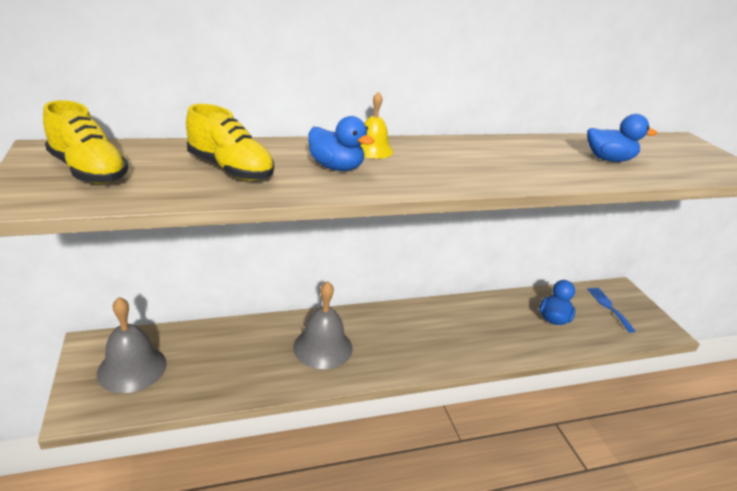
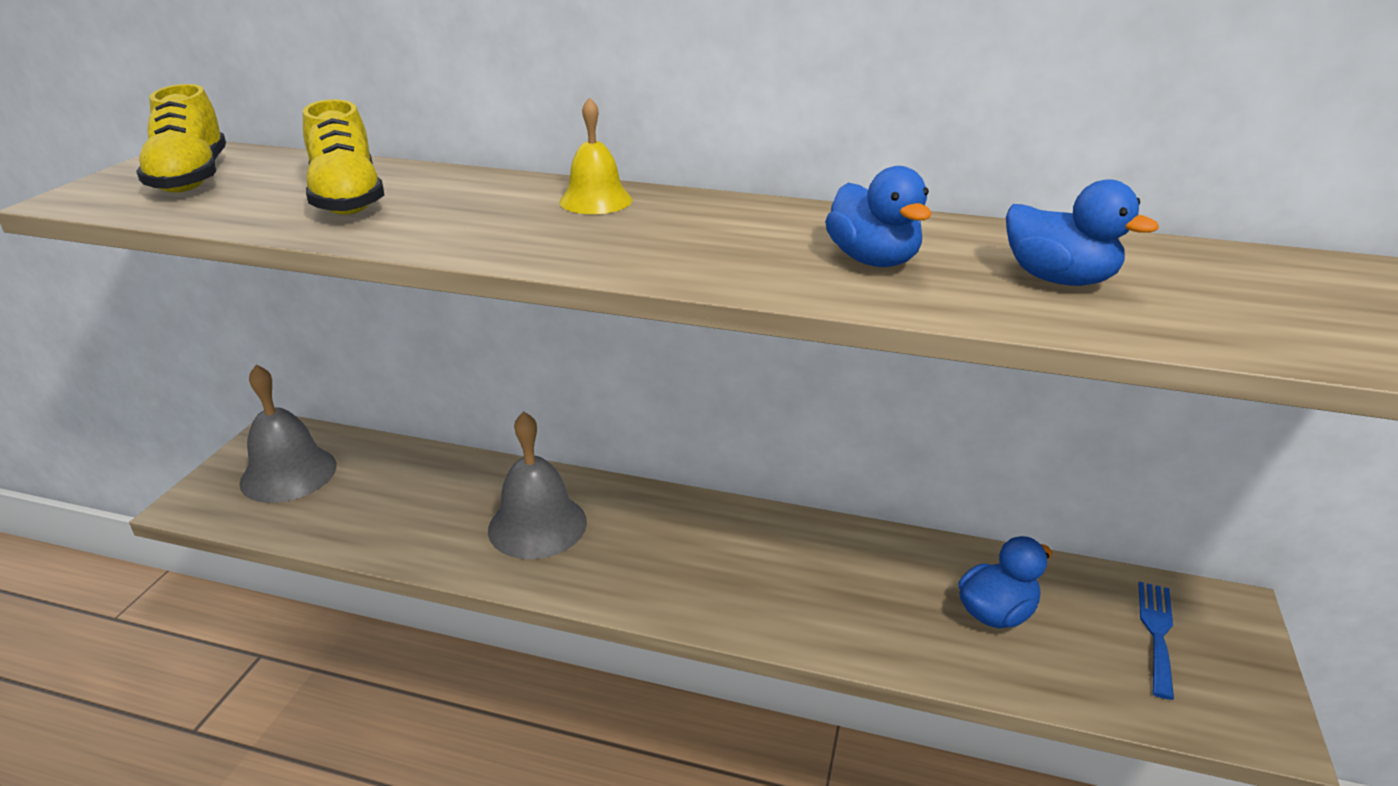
camera: 35 degrees right, 0 degrees up
blue duck [308,116,374,171] -> blue duck moved to [825,166,931,267]

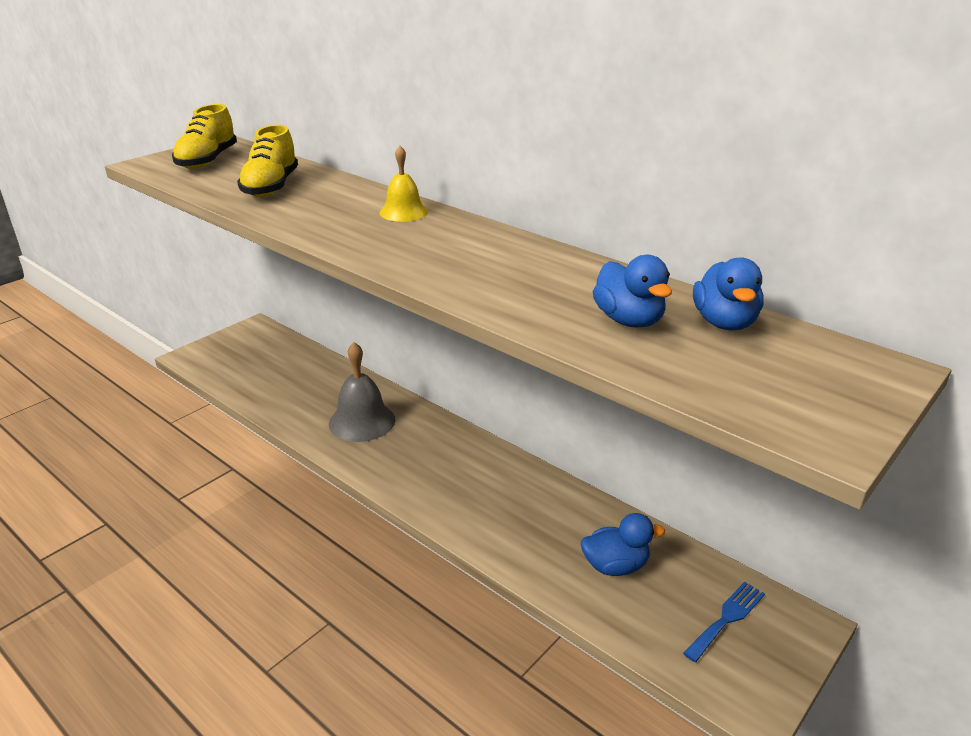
camera: 25 degrees right, 0 degrees up
grey bell [239,365,337,503] -> none
blue duck [825,166,931,267] -> blue duck moved to [693,257,764,330]

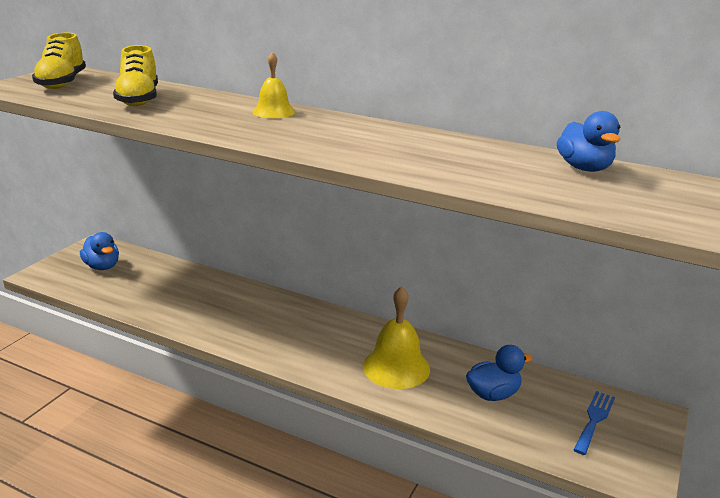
camera: 15 degrees left, 5 degrees down
grey bell [329,342,395,442] -> none
blue duck [593,255,672,328] -> blue duck moved to [80,232,119,270]
none -> yellow bell [363,286,430,389]

